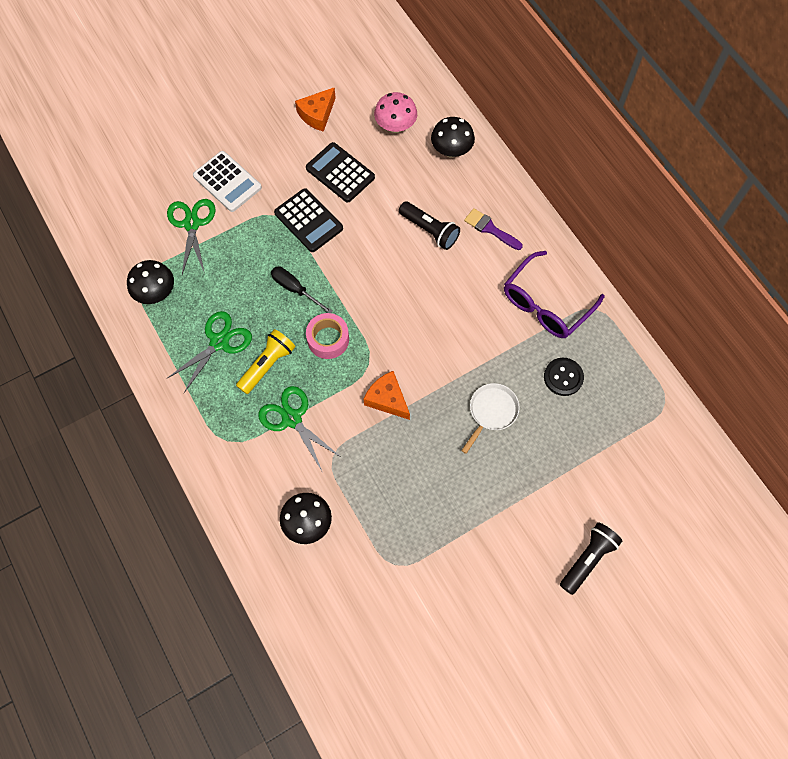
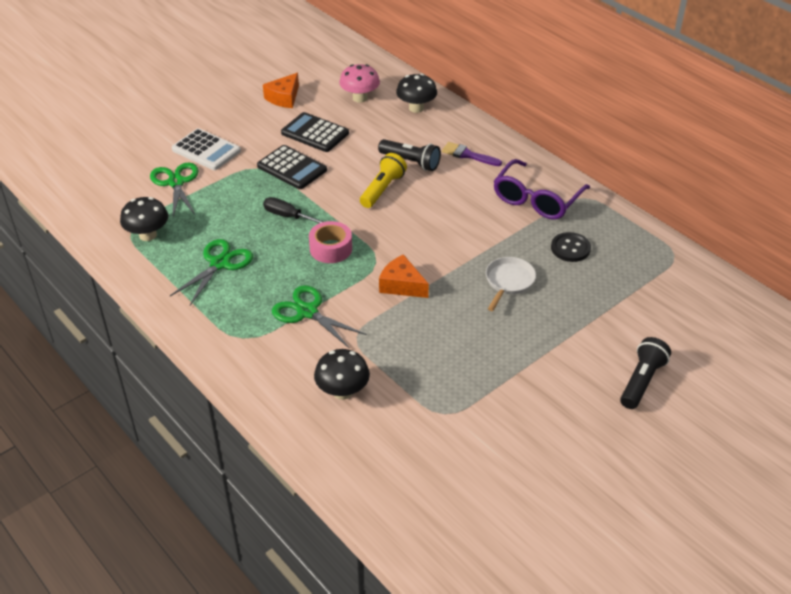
camera: 10 degrees left, 25 degrees down
yellow flashlight [236,329,296,394] -> yellow flashlight moved to [360,153,407,208]

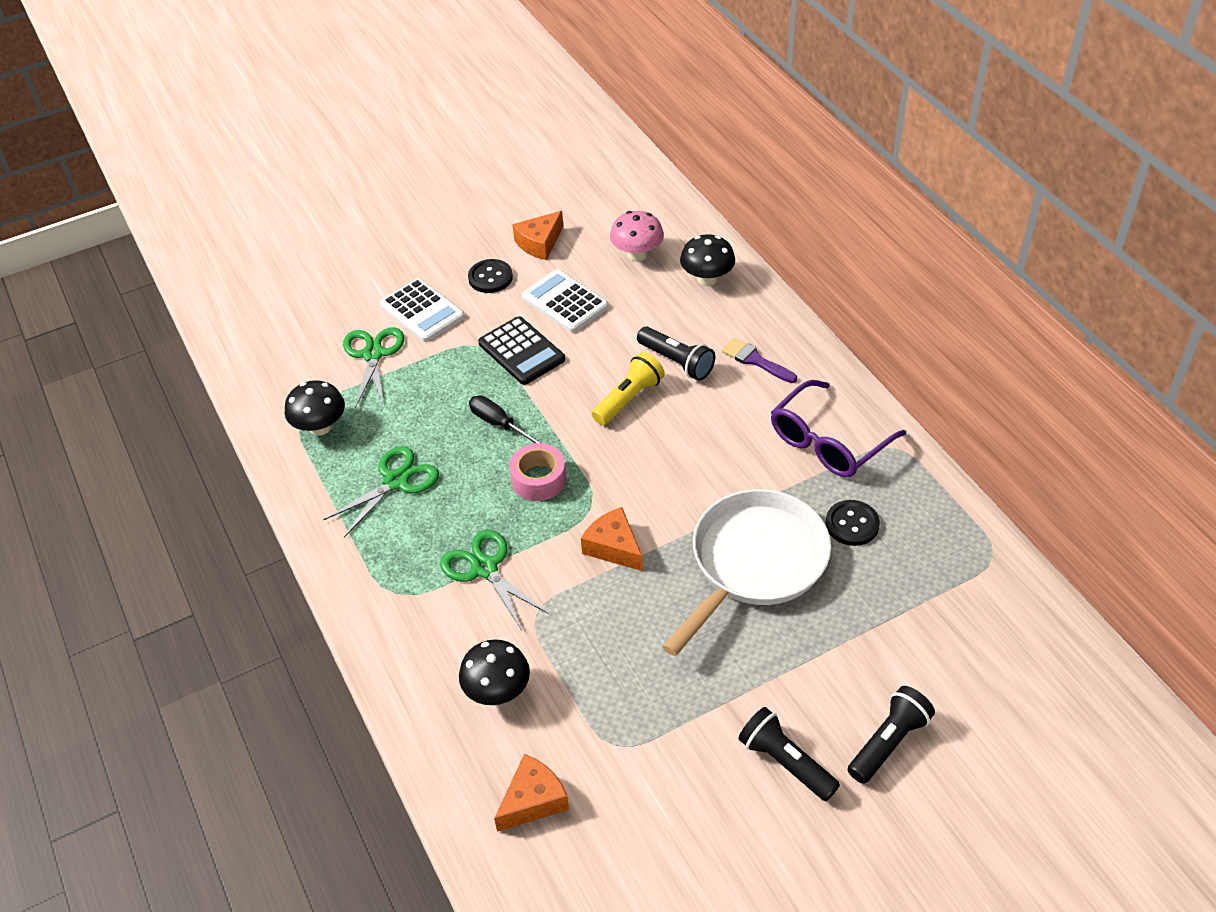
camera: 15 degrees right, 5 degrees up
black calculator [281,112,349,152] -> white calculator [522,269,609,332]
white pan [486,257,536,311] -> white pan [662,489,831,656], size x2.05
none -> black button [468,259,513,293]
none -> orange cheese [494,754,569,832]
none -> black flashlight [738,707,840,801]

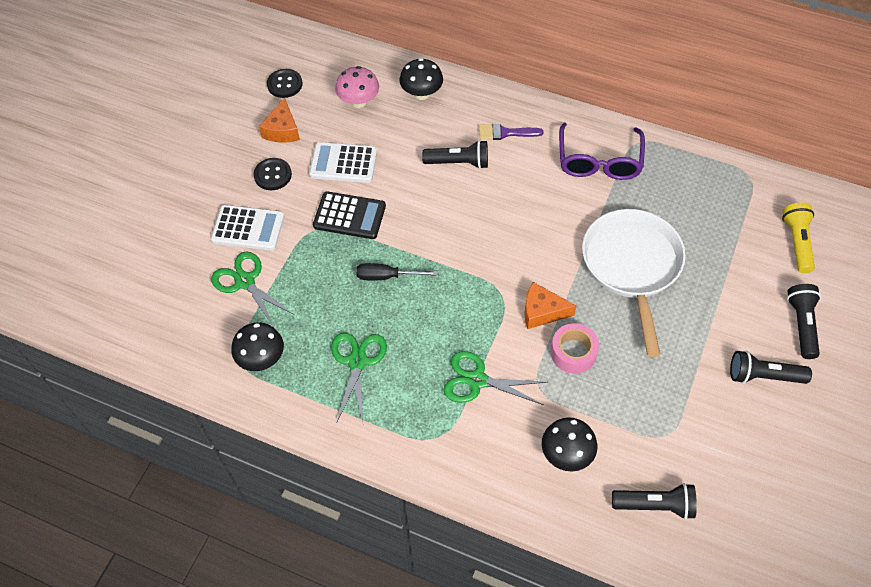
camera: 40 degrees left, 10 degrees up
orange cheese [494,754,569,832] -> black flashlight [612,483,697,520]
pink tape [509,443,566,501] -> pink tape moved to [551,323,599,374]
yellow flashlight [592,352,665,425] -> yellow flashlight moved to [782,203,815,273]
black button [826,500,880,546] -> black button moved to [267,69,303,98]

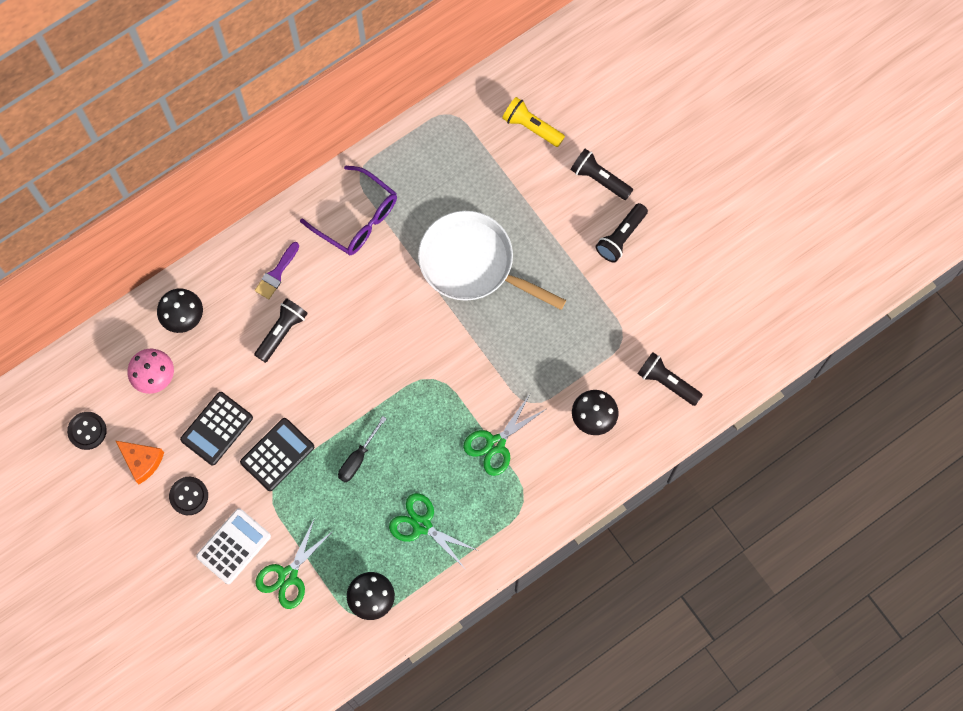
camera: 60 degrees left, 15 degrees up
green scissors [211,251,293,328] -> green scissors turned 45 degrees counterclockwise [256,518,334,609]
white calculator [309,142,377,183] -> black calculator [180,392,253,465]
orange cheese [524,282,577,329] -> none
pink tape [551,323,599,374] -> none
black flashlight [612,483,697,520] -> black flashlight turned 90 degrees counterclockwise [638,352,702,406]

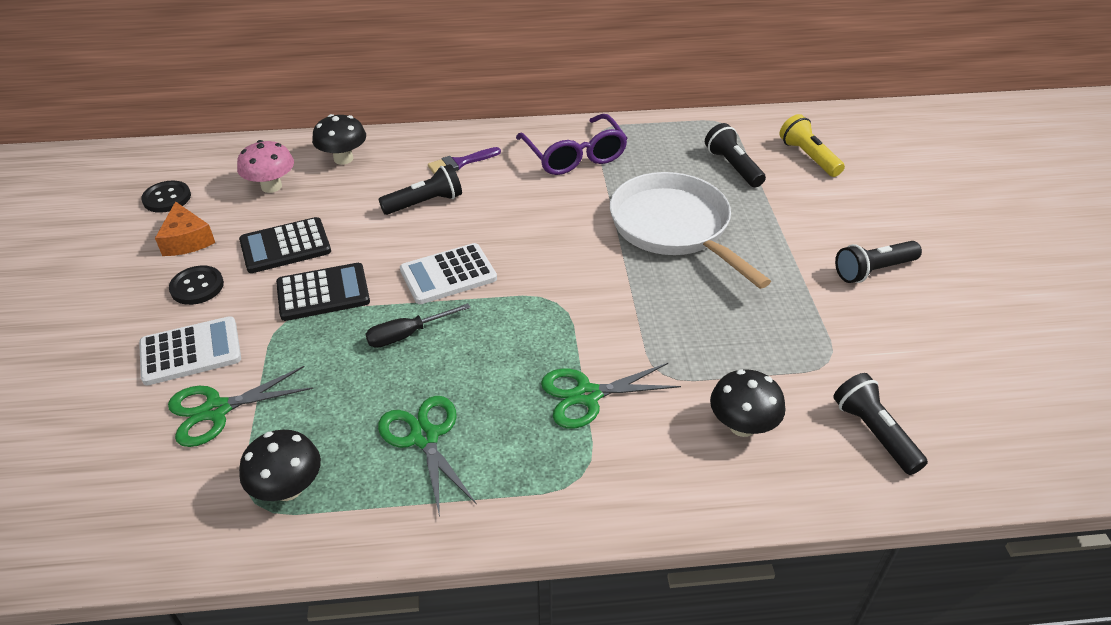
camera: 30 degrees right, 30 degrees down
black flashlight [571,149,633,200] -> black flashlight moved to [705,123,766,188]
none -> white calculator [400,243,497,304]

